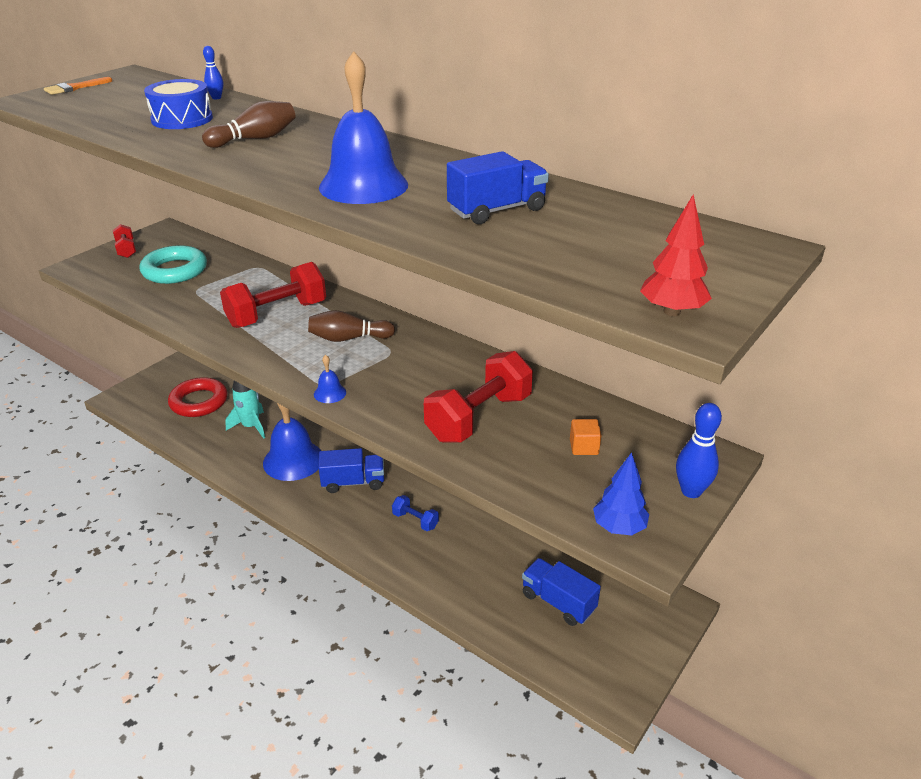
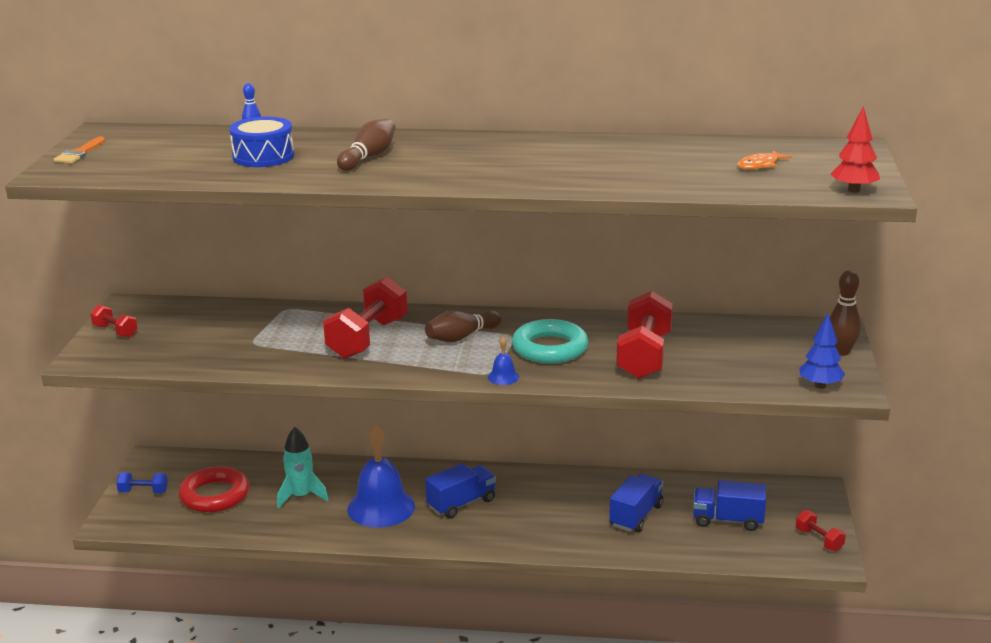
camera: 30 degrees left, 10 degrees down
turquoise ring [140,245,207,284] -> turquoise ring moved to [512,319,588,364]
blue bell [319,51,408,204] -> none
blue dumbbell [392,495,439,531] -> blue dumbbell moved to [116,472,168,493]
blue truck [447,151,549,224] -> blue truck moved to [609,474,663,532]
orange cube [570,419,602,455] -> none
blue bowling pin [676,403,722,498] -> brown bowling pin [830,270,861,356]
none -> orange fish [738,150,792,170]
none -> red dumbbell [796,510,846,551]

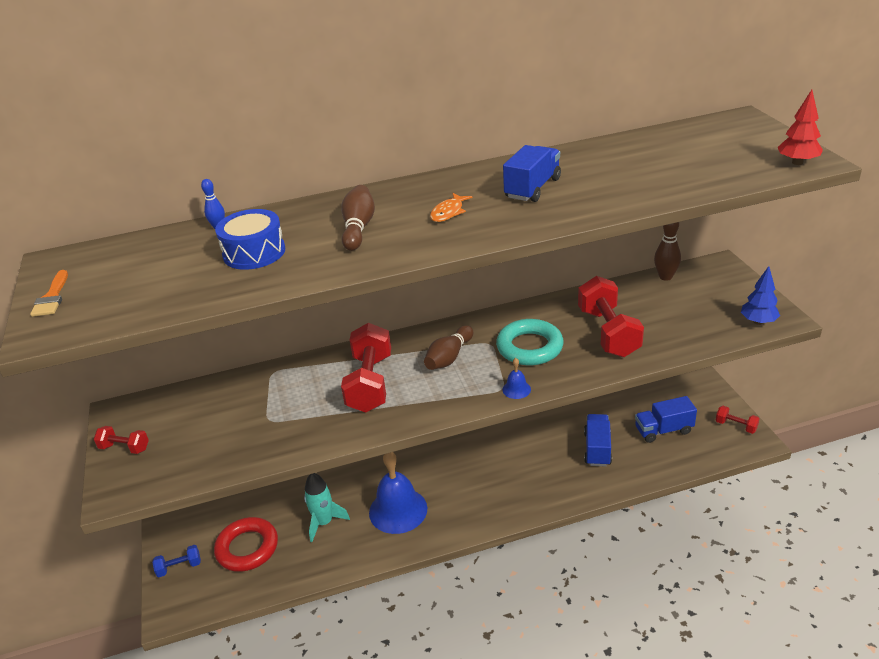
camera: 20 degrees left, 10 degrees up
blue truck [425,463,496,519] -> blue truck moved to [503,145,561,202]
orange fish [738,150,792,170] -> orange fish moved to [430,193,473,222]
brown bowling pin [830,270,861,356] -> brown bowling pin moved to [654,222,681,281]

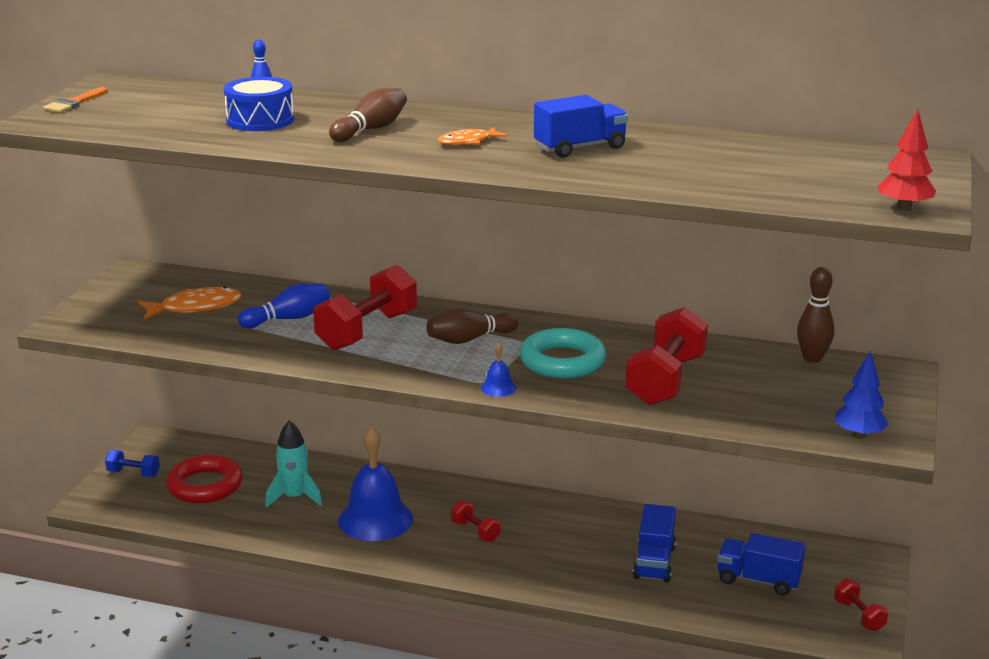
camera: 30 degrees right, 10 degrees down
red dumbbell [94,426,149,454] -> red dumbbell moved to [451,500,501,542]
blue truck [584,414,612,467] -> blue truck turned 150 degrees clockwise [633,504,676,582]
none -> orange fish [138,286,242,320]
none -> blue bowling pin [238,283,330,328]

